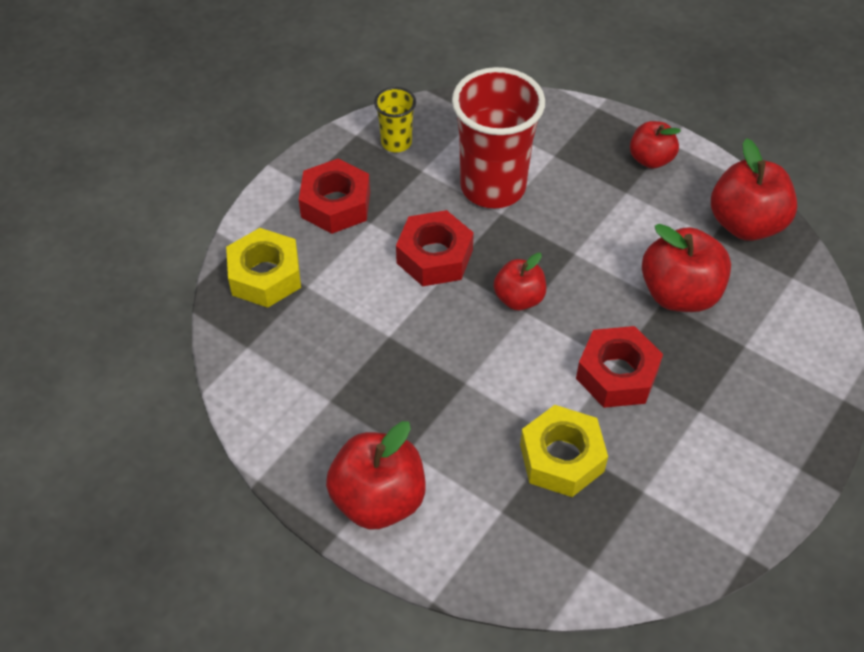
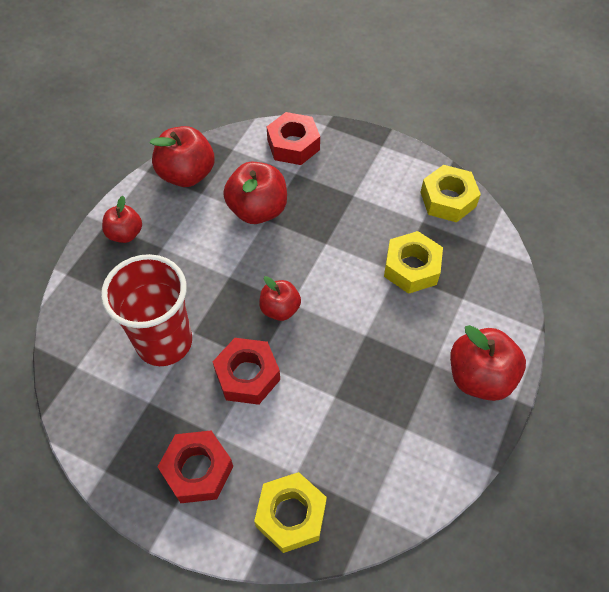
camera: 100 degrees left, 5 degrees up
yellow cup [374,87,416,152] -> none
red nut [576,326,663,408] -> red nut moved to [267,112,320,165]
none -> yellow nut [420,165,481,222]

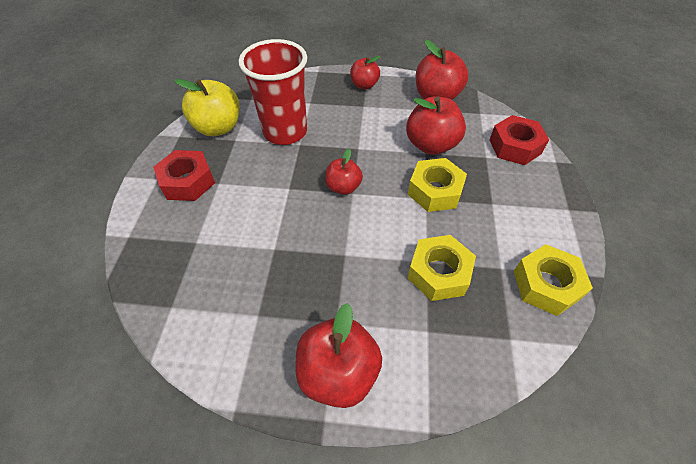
camera: 70 degrees right, 5 degrees down
red nut [213,338,280,405] -> none
yellow nut [254,472,327,553] -> yellow nut moved to [408,158,467,212]
none -> yellow apple [174,79,240,136]

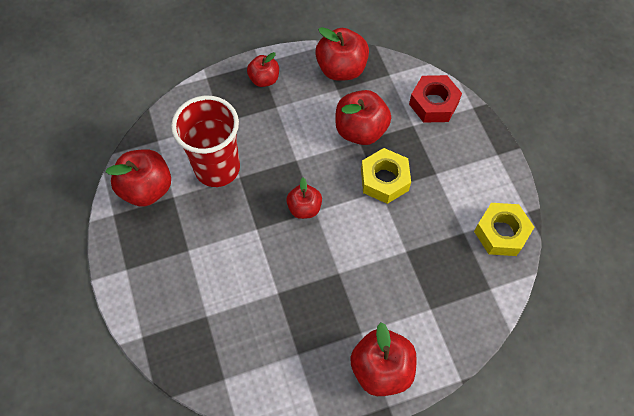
camera: 25 degrees left, 10 degrees up
red nut [153,150,215,201] -> none
yellow apple [174,79,240,136] -> red apple [106,149,171,207]
yellow nut [408,235,476,301] -> none

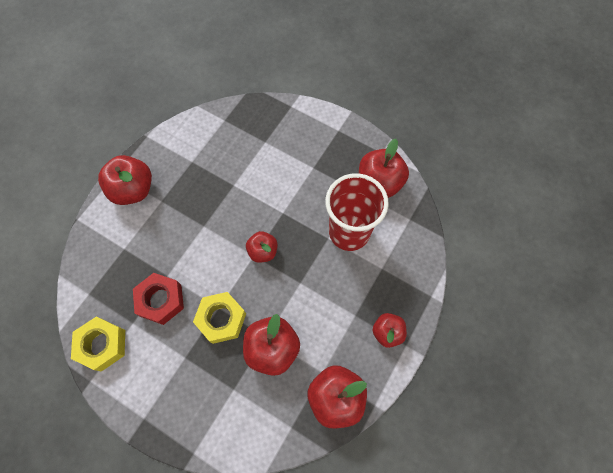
camera: 140 degrees right, 5 degrees up
red nut [409,75,462,123] -> red nut moved to [133,273,184,325]

